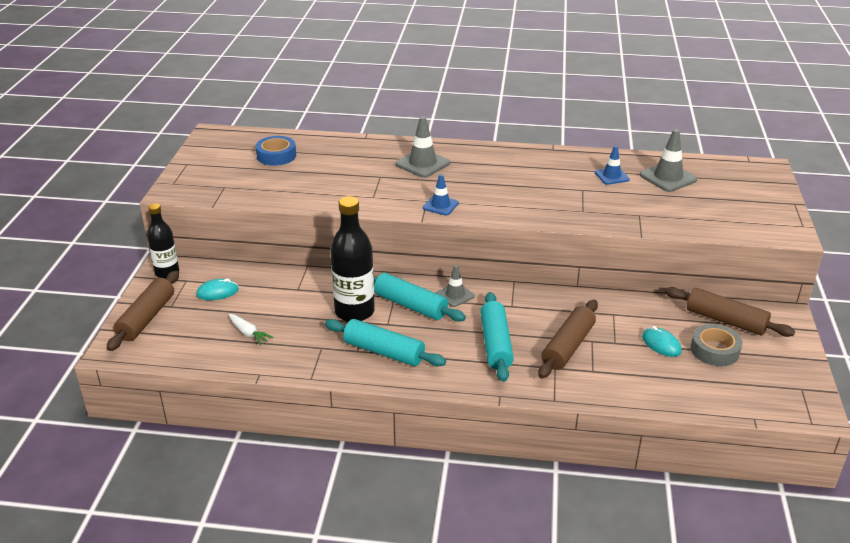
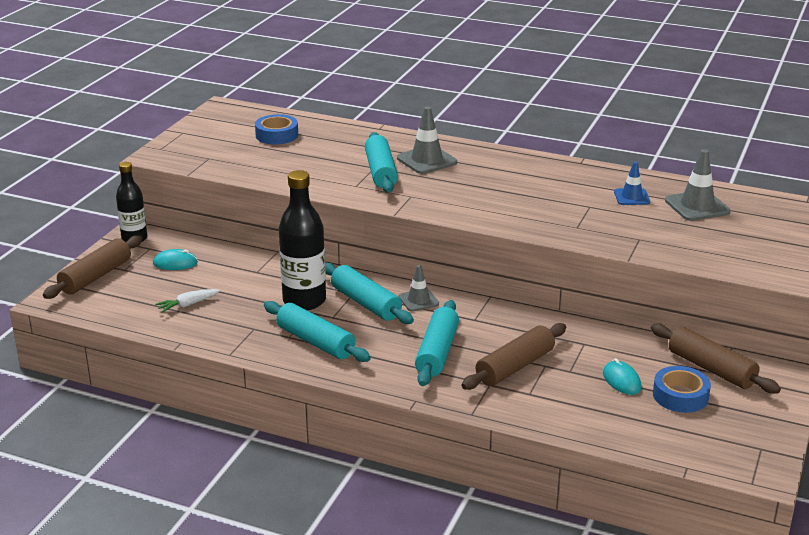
camera: 15 degrees right, 5 degrees down
white carrot [229,314,273,346] -> white carrot turned 90 degrees clockwise [155,289,220,313]
blue traffic cone [423,174,459,215] -> none
grey tape [691,324,742,366] -> blue tape [653,366,711,413]
none -> turquoise rolling pin [365,132,398,193]

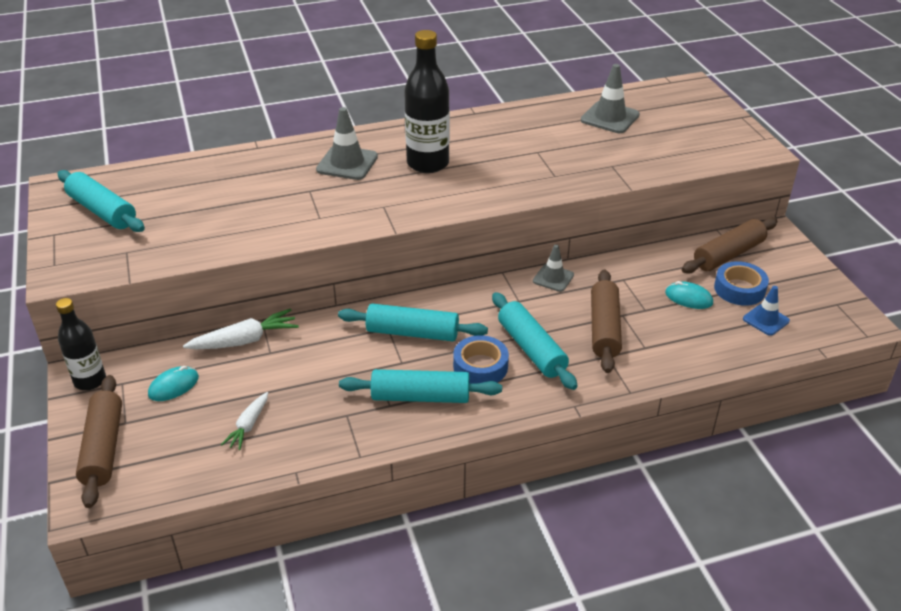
camera: 40 degrees left, 10 degrees up
blue tape [255,114,298,144] -> blue tape moved to [453,335,509,384]
black bottle [279,170,326,310] -> black bottle moved to [404,30,450,173]
turquoise rolling pin [365,132,398,193] -> turquoise rolling pin moved to [57,170,145,232]
grey traffic cone [399,265,439,312] -> grey traffic cone moved to [533,245,574,292]
blue traffic cone [614,161,650,205] -> blue traffic cone moved to [743,286,790,336]
brown rolling pin [651,324,781,394] -> brown rolling pin turned 45 degrees counterclockwise [682,217,777,274]
none -> white carrot [183,309,299,349]

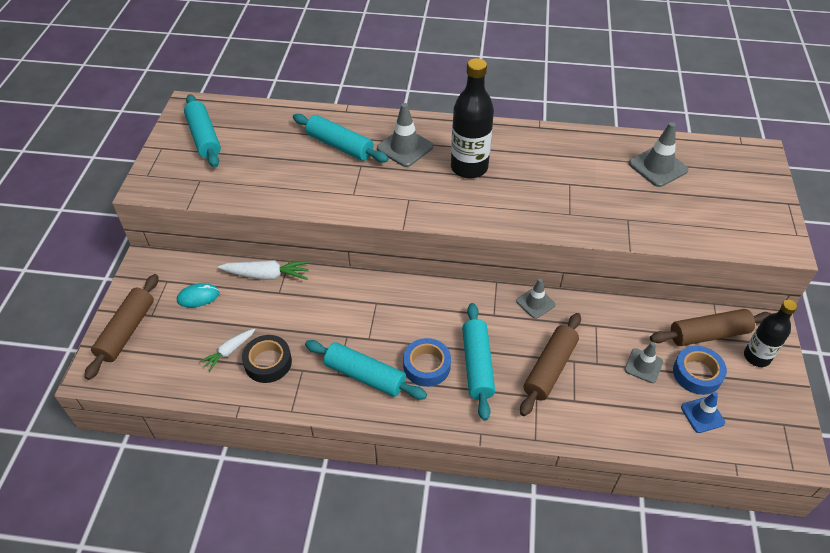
camera: 25 degrees right, 10 degrees up
black bottle [56,298,106,390] -> black bottle moved to [744,300,797,367]
turquoise rolling pin [338,303,488,341] -> turquoise rolling pin moved to [293,114,389,163]
turquoise mouse [665,281,713,309] -> grey traffic cone [624,342,663,383]
none -> black tape [242,335,292,383]

